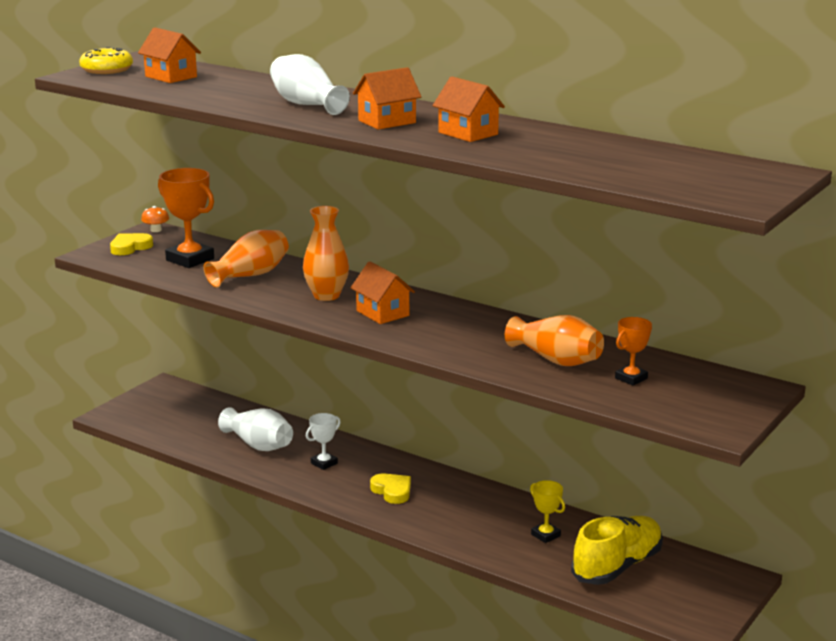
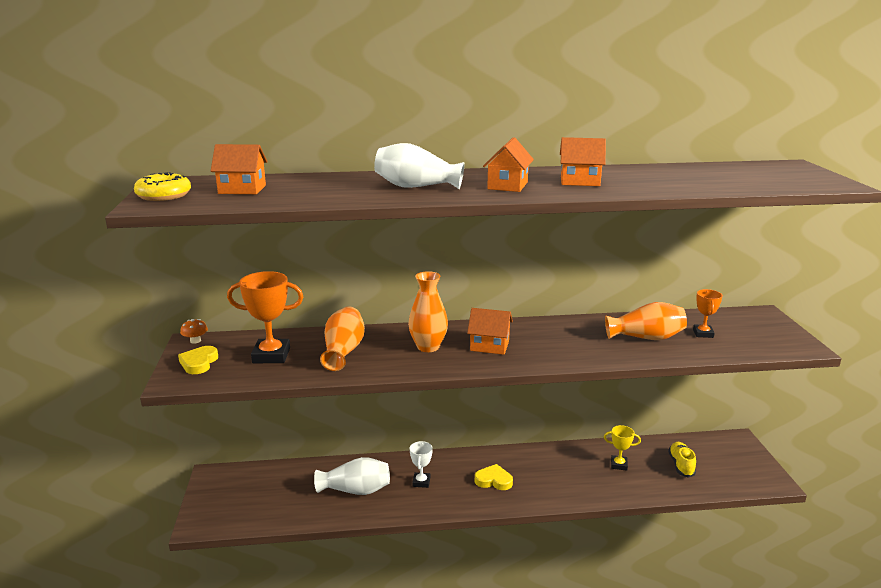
camera: 40 degrees left, 0 degrees up
yellow shoe [571,516,663,585] -> yellow shoe [668,442,696,478], size x0.58

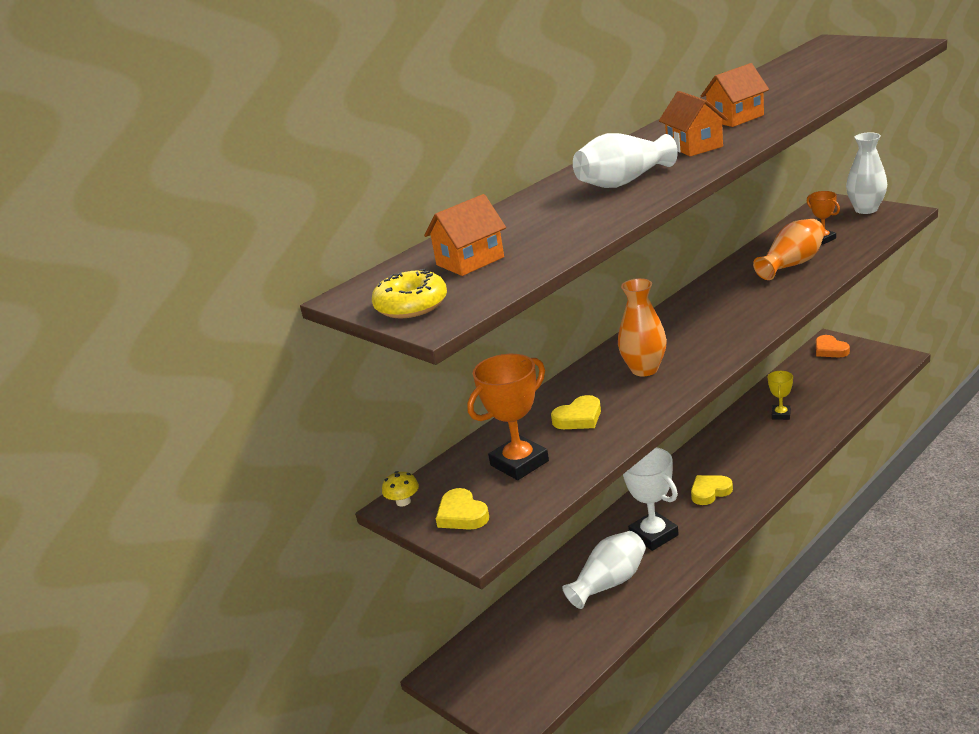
camera: 35 degrees left, 5 degrees up
orange mushroom [180,319,208,344] -> yellow mushroom [382,471,419,507]
orange vase [320,307,365,371] -> yellow heart [551,395,601,429]
white trophy [410,441,433,488] -> white trophy [623,447,679,551], size x1.78
orange house [467,308,513,355] -> none
yellow trophy [604,425,641,471] -> yellow trophy turned 45 degrees counterclockwise [768,371,793,420]
yellow shoe [668,442,696,478] -> none
none -> orange heart [816,335,850,357]
none -> white vase [846,132,887,214]

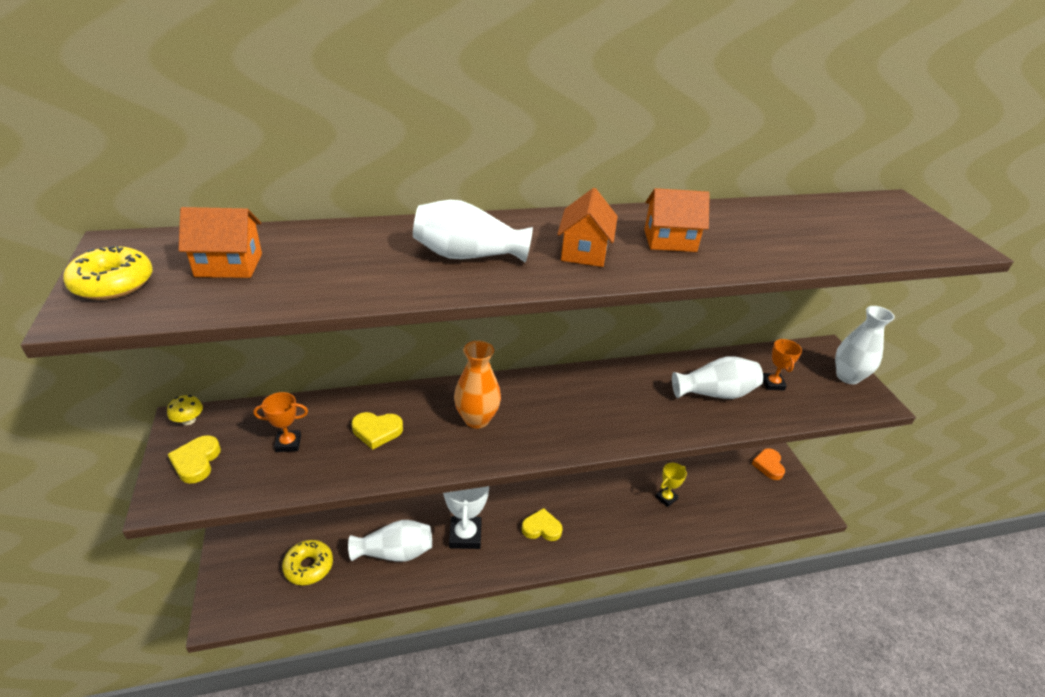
camera: 25 degrees right, 10 degrees up
orange trophy [467,354,549,480] -> orange trophy [253,392,308,452], size x0.56
orange vase [753,219,825,280] -> white vase [672,356,763,399]
none -> yellow donut [282,540,333,585]

